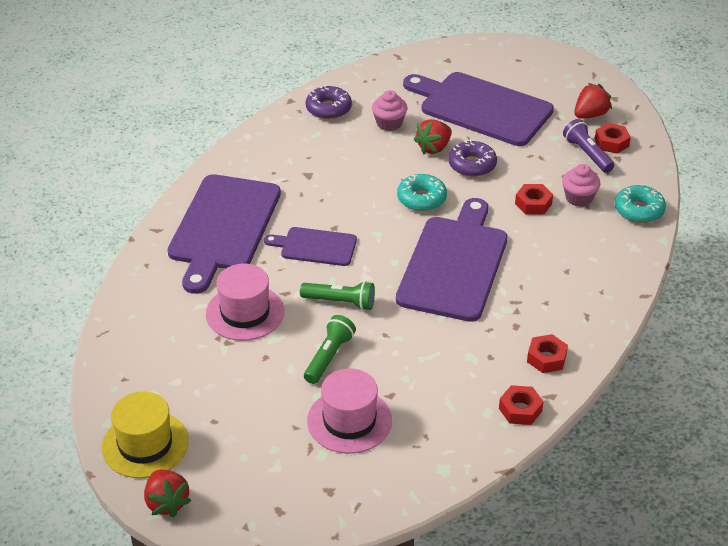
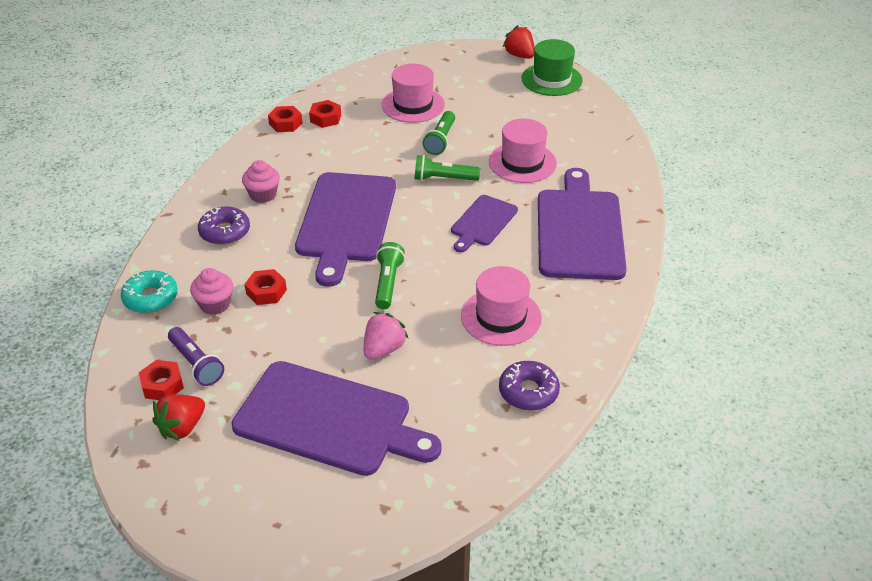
camera: 170 degrees right, 0 degrees up
yellow hat [102,391,189,478] -> green hat [521,39,583,96]
purple cutting board [264,227,357,266] -> purple cutting board turned 120 degrees clockwise [451,195,518,252]
pink cupcake [372,90,407,131] -> pink cupcake moved to [242,160,280,203]
turquoise donut [397,174,447,211] -> green flashlight [375,242,405,309]
red strawberry [414,119,452,154] -> pink strawberry [364,312,409,360]
purple donut [448,140,497,177] -> purple donut moved to [198,206,250,245]
red nut [527,334,568,373] -> red nut moved to [309,100,341,128]
none -> pink hat [461,266,542,346]

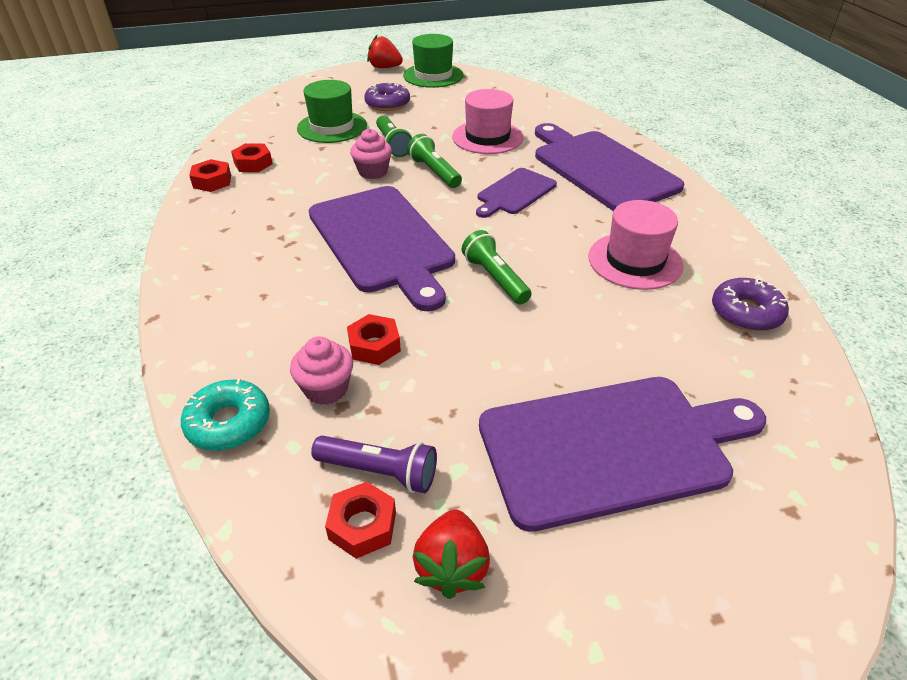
camera: 35 degrees left, 0 degrees up
purple donut [198,206,250,245] -> purple donut moved to [364,83,410,111]
pink cupcake [242,160,280,203] -> pink cupcake moved to [350,129,392,179]
pink strawberry [364,312,409,360] -> none
pink hat [382,64,445,123] -> green hat [297,80,367,143]
green flashlight [414,155,480,181] -> green flashlight turned 90 degrees clockwise [407,134,462,188]
purple cutting board [451,195,518,252] -> purple cutting board turned 45 degrees clockwise [476,168,557,218]

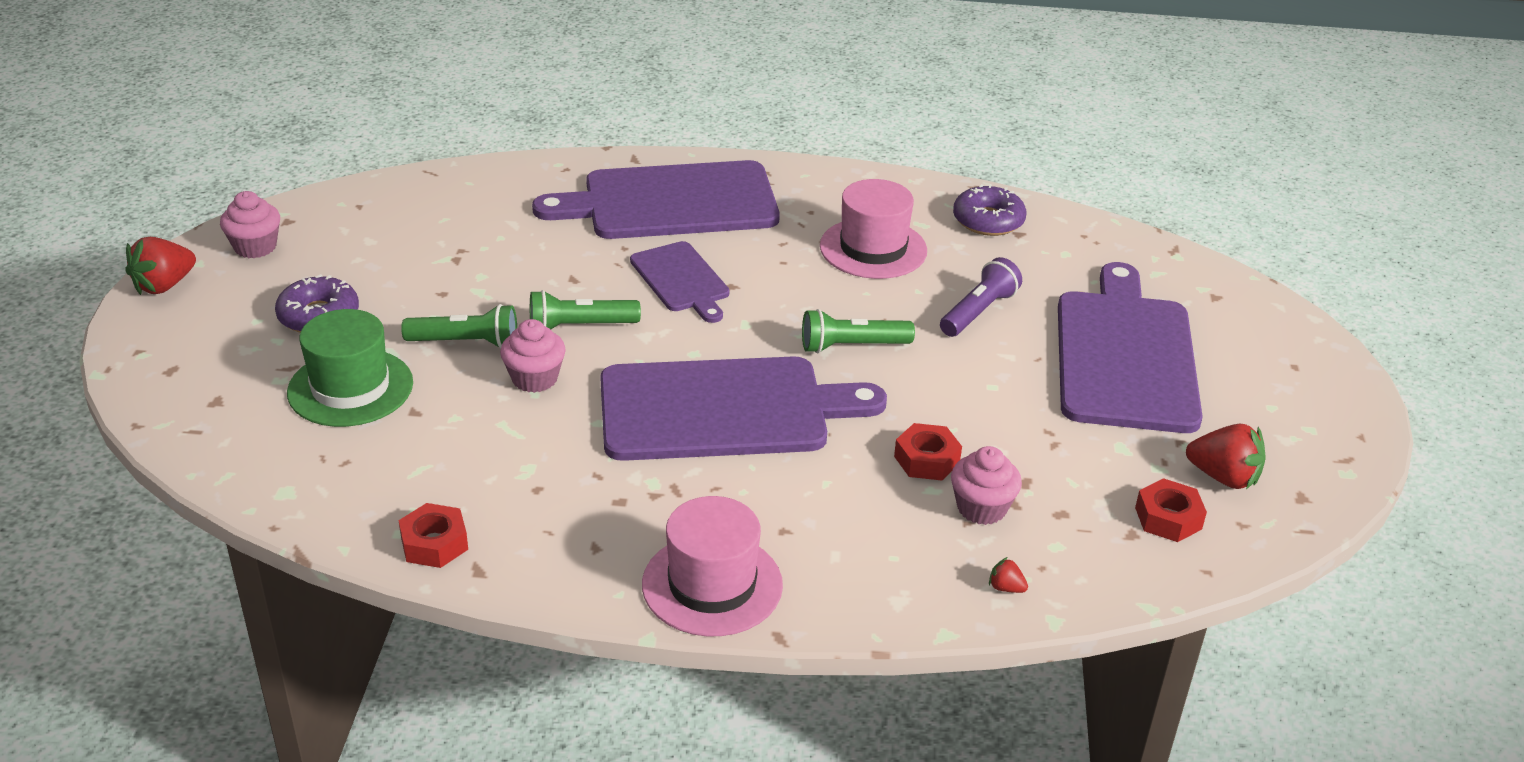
camera: 70 degrees left, 5 degrees down
turquoise donut [181,379,270,451] -> red strawberry [989,557,1028,593]
red nut [231,143,273,172] -> none
purple flashlight [311,436,437,493] -> purple flashlight moved to [940,257,1022,337]
green hat [403,34,464,88] -> pink cupcake [220,191,280,258]
pink hat [452,89,524,154] -> pink hat moved to [642,496,783,636]

